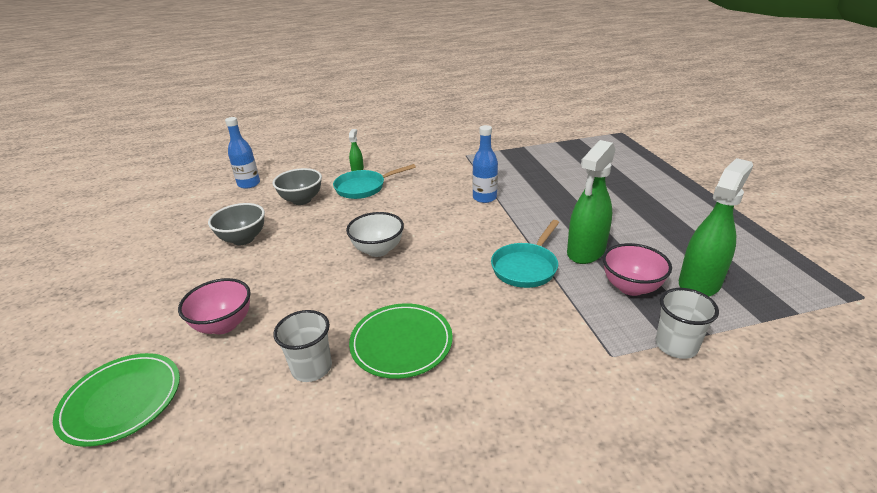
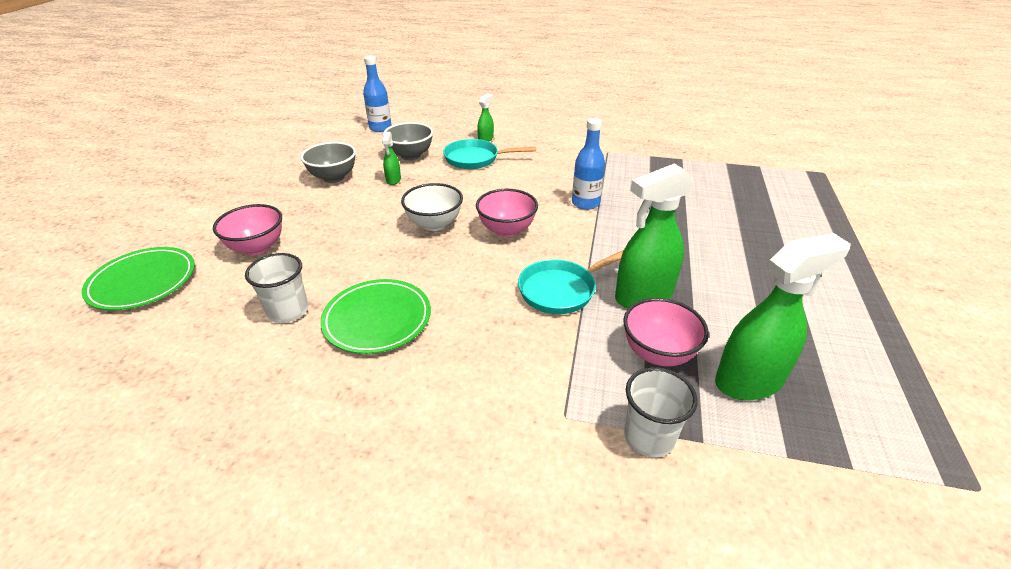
camera: 25 degrees right, 5 degrees up
none -> green spray bottle [382,132,401,185]
none -> pink bowl [476,189,538,237]

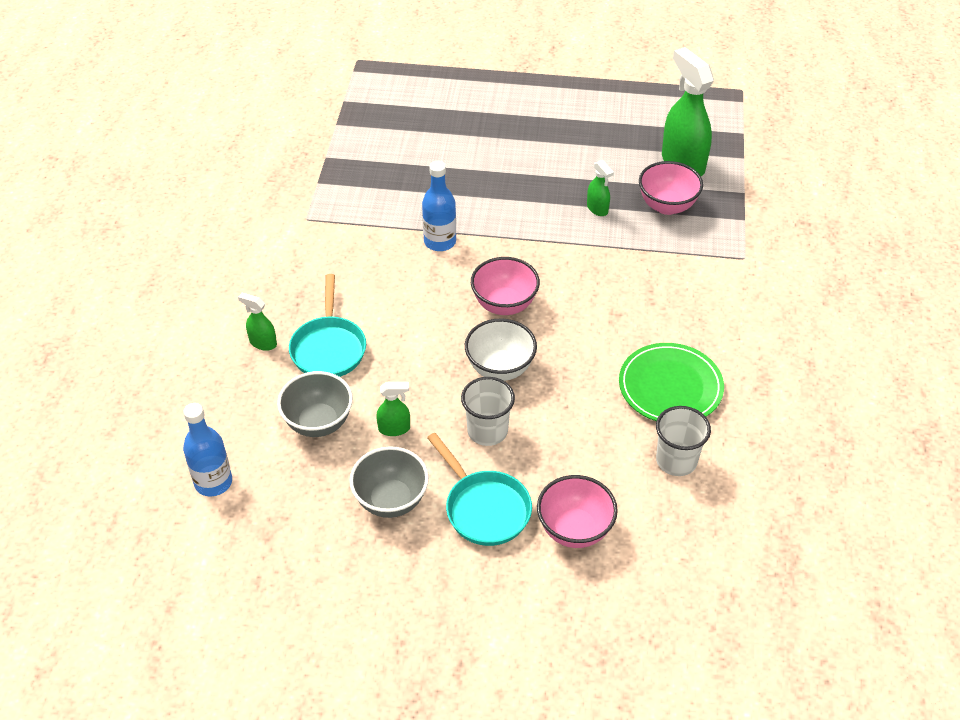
camera: 95 degrees left, 10 degrees up
green plate [81,247,195,311] -> none
turquoise pan [518,250,624,314] -> turquoise pan moved to [427,433,532,546]
green spray bottle [615,163,694,309] -> green spray bottle [587,160,614,216], size x0.47
white cup [624,367,698,457] -> white cup moved to [461,377,515,446]

